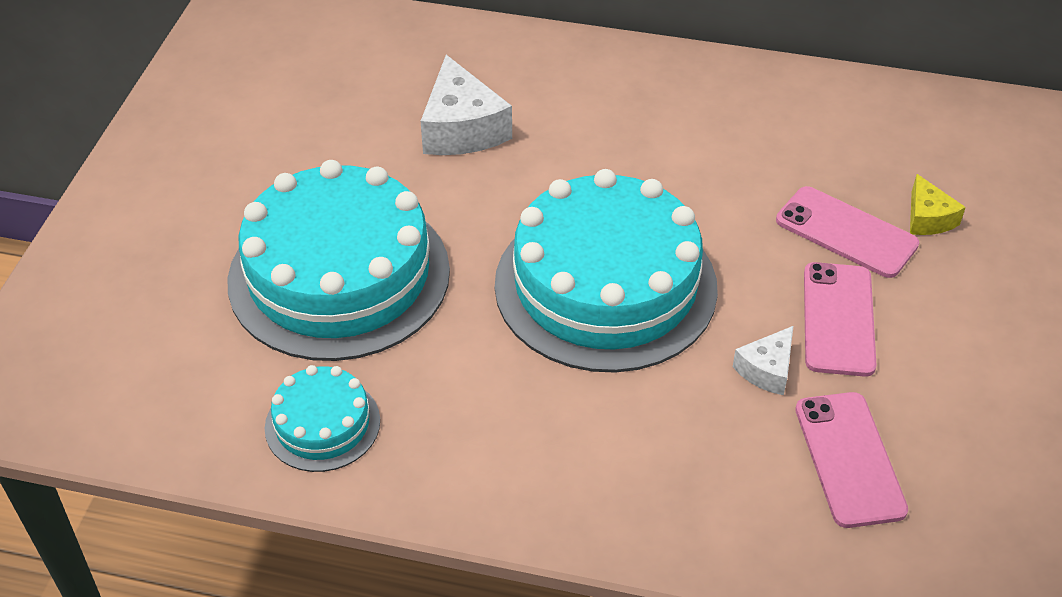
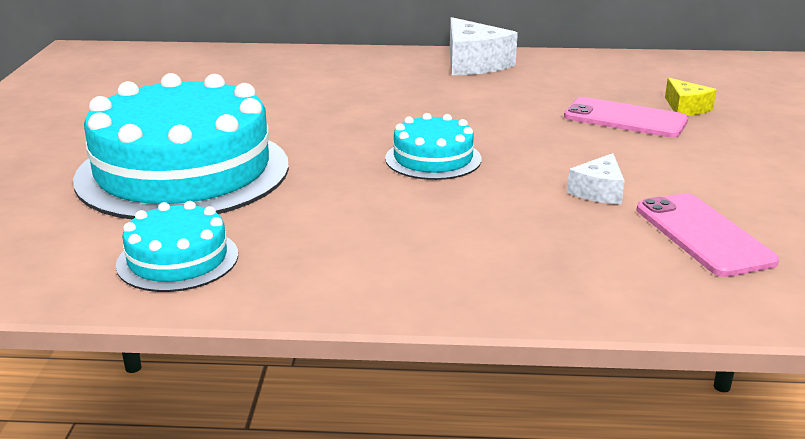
camera: 10 degrees left, 20 degrees down
white cheese [421,55,512,155] -> white cheese moved to [450,17,518,75]
turquoise cake [495,169,718,373] -> turquoise cake [385,113,482,180], size x0.47
pink phone [804,262,877,377] -> none

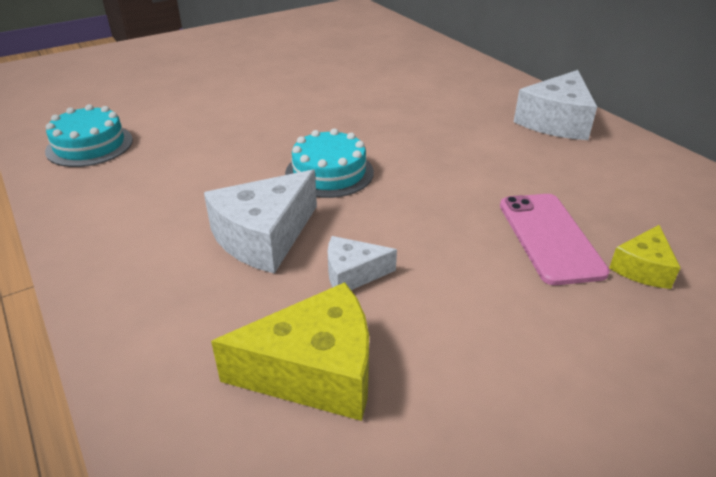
camera: 55 degrees right, 10 degrees up
turquoise cake [73,73,289,219] -> none
pink phone [636,193,779,277] -> yellow cheese [211,282,369,421]
none -> white cheese [204,170,317,274]

